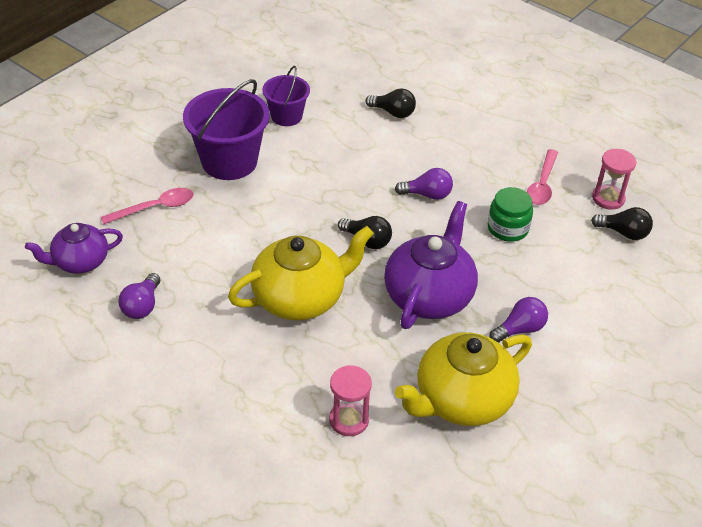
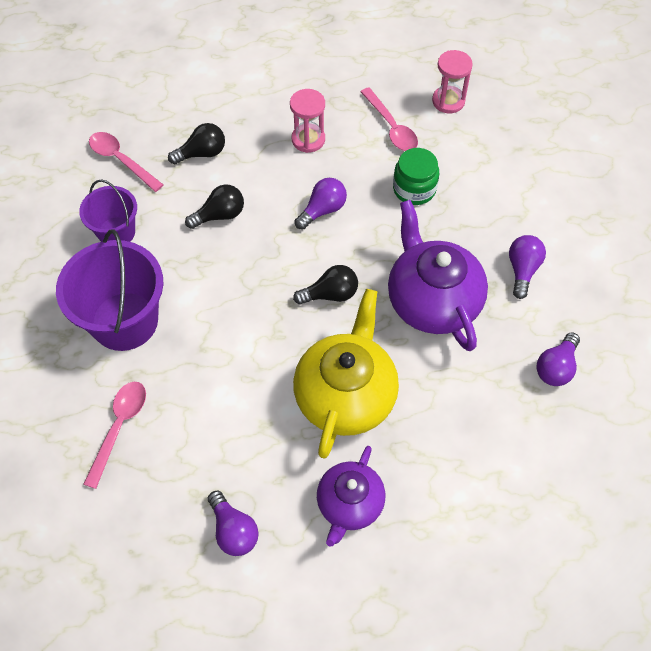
camera: 45 degrees left, 15 degrees up
purple teapot [25,223,123,274] -> purple teapot moved to [317,446,385,547]
pink hourglass [329,365,372,436] -> pink hourglass moved to [290,89,325,153]
yellow teapot [395,332,532,426] -> purple light bulb [537,332,580,386]
black light bulb [591,207,653,240] -> black light bulb moved to [185,184,244,229]
none -> pink spoon [89,132,163,192]

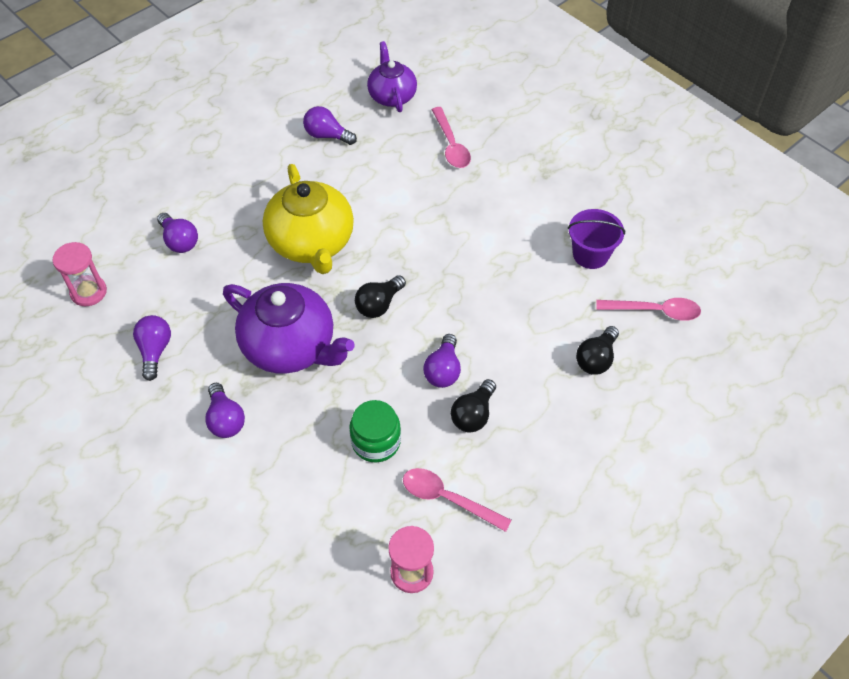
camera: 145 degrees right, 5 degrees down
purple bucket [56,229,163,351] -> none
black light bulb [185,184,244,229] -> black light bulb moved to [451,379,496,432]
pink hourglass [290,89,325,153] -> pink hourglass moved to [53,242,107,306]
purple teapot [317,446,385,547] -> purple teapot moved to [367,41,417,112]
none -> purple light bulb [157,213,198,253]

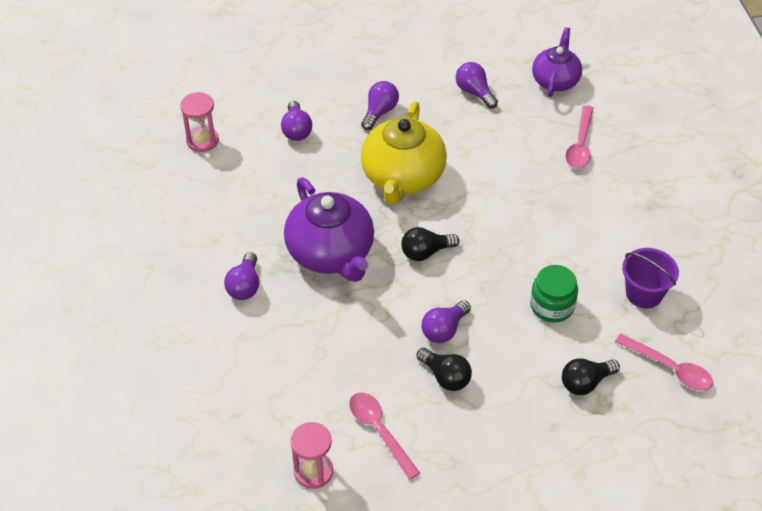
camera: 30 degrees right, 5 degrees down
purple light bulb [133,315,171,381] -> purple light bulb moved to [361,81,399,130]
green jar [349,400,401,462] -> green jar moved to [530,265,578,322]
black light bulb [451,379,496,432] -> black light bulb turned 105 degrees counterclockwise [416,348,472,391]

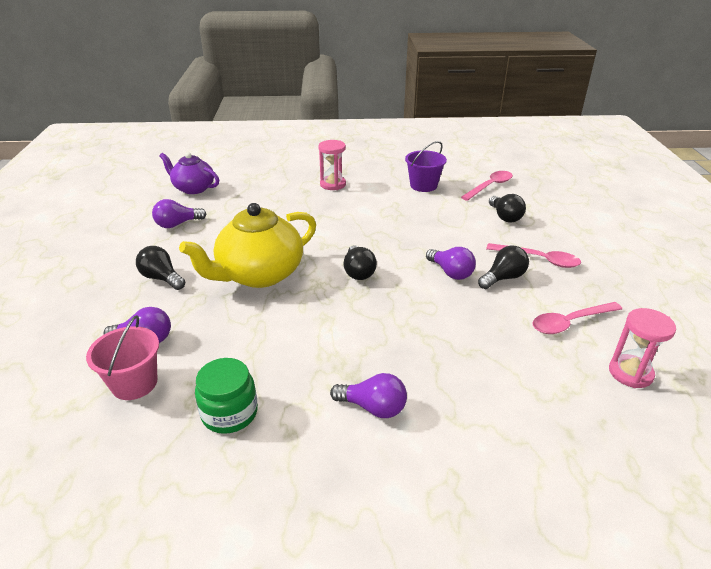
camera: 80 degrees left, 15 degrees down
pink hourglass [180,92,219,152] -> pink hourglass moved to [318,140,346,190]
purple teapot [284,178,374,282] -> none
purple light bulb [361,81,399,130] -> black light bulb [136,246,185,290]
yellow teapot [361,101,447,205] -> yellow teapot turned 120 degrees clockwise [179,203,316,288]
green jar [530,265,578,322] -> green jar moved to [195,358,258,434]
pink spoon [565,105,594,168] -> pink spoon moved to [486,243,581,268]
none -> pink bucket [86,315,159,400]

